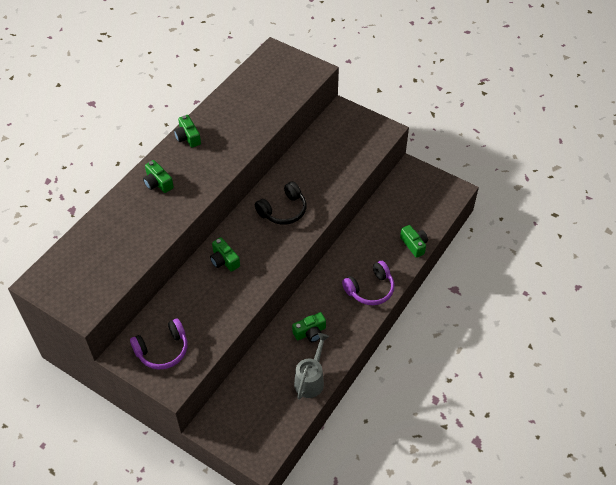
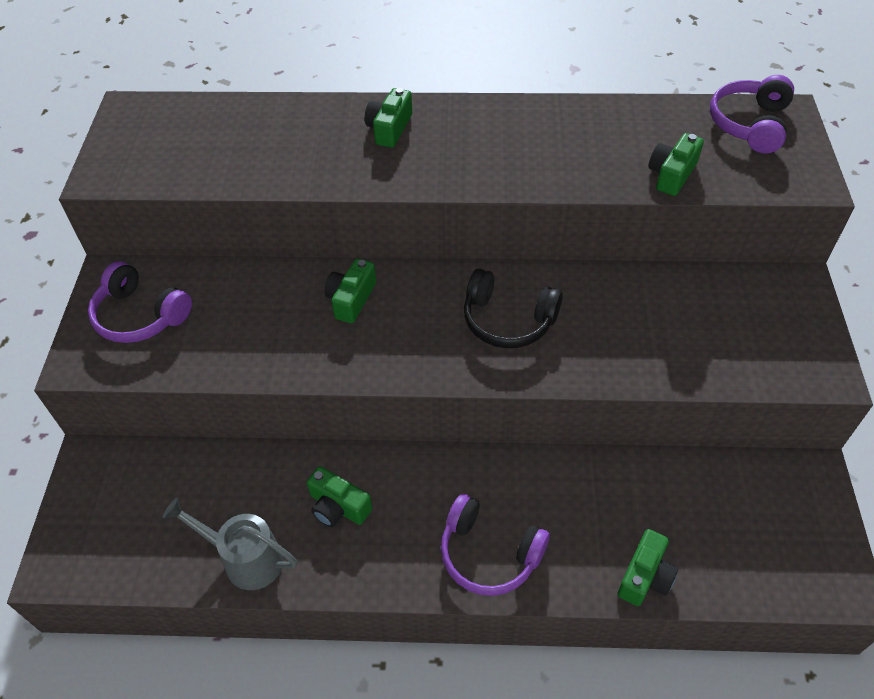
camera: 60 degrees right, 0 degrees up
green camera [174,115,201,148] -> green camera moved to [648,133,704,196]
grey watering can [294,333,329,399] -> grey watering can turned 150 degrees counterclockwise [163,498,297,590]
none -> purple headphones [710,75,794,154]

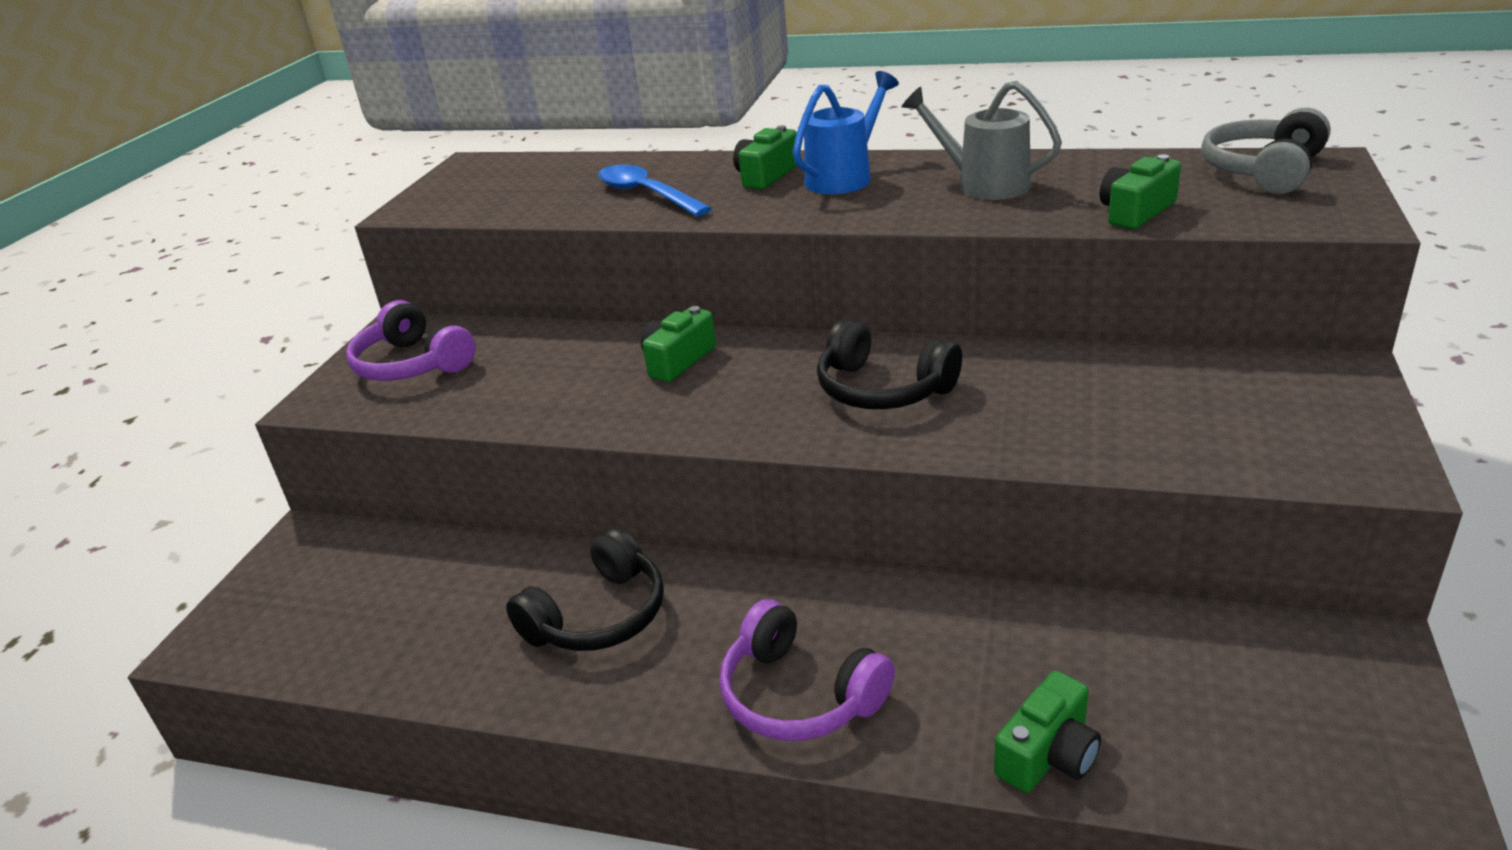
camera: 15 degrees right, 20 degrees down
grey watering can [163,498,297,590] -> grey watering can moved to [902,81,1062,200]
green camera [307,466,372,527] -> black headphones [506,527,664,651]
purple headphones [710,75,794,154] -> grey headphones [1201,108,1331,194]
none -> blue spoon [598,165,712,216]
none -> blue watering can [793,71,899,194]

